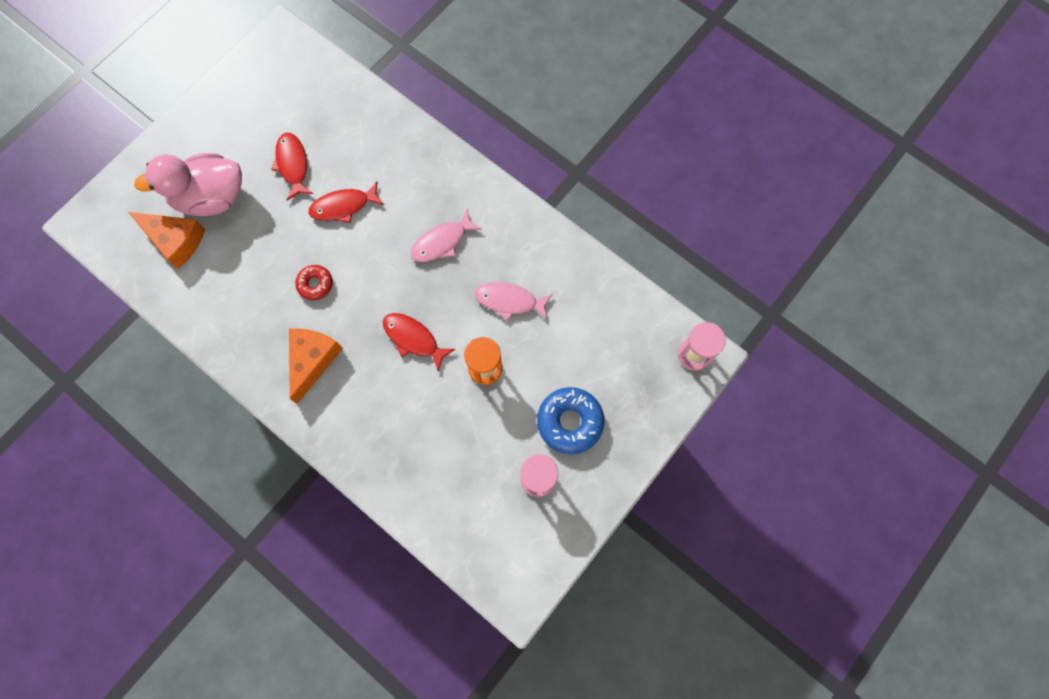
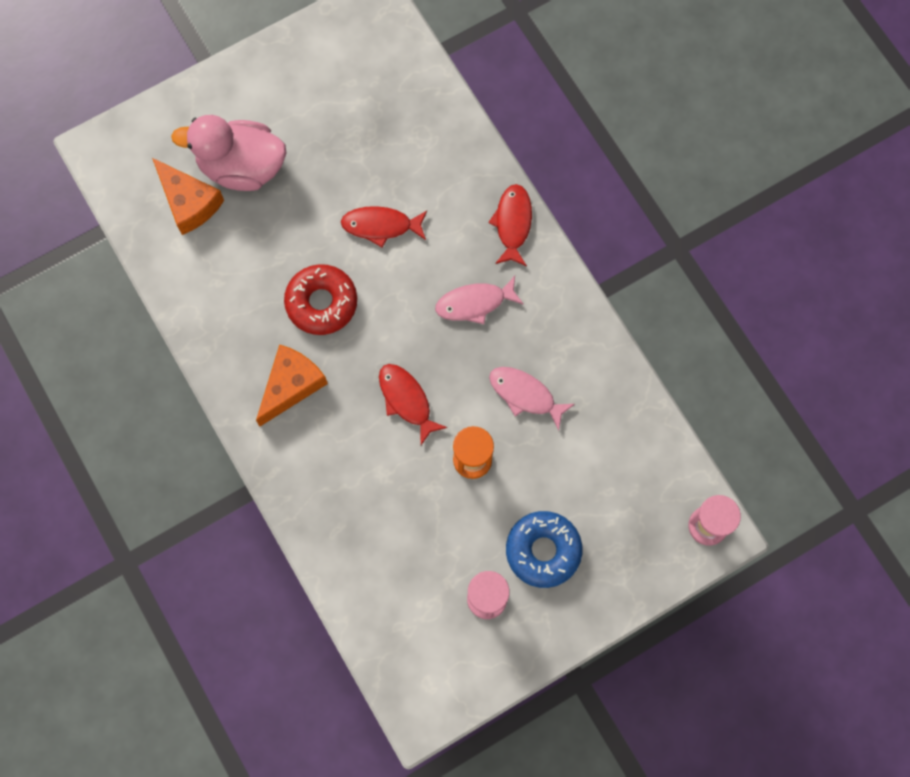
camera: 20 degrees right, 0 degrees up
red fish [271,133,313,200] -> red fish moved to [488,184,532,266]
red donut [295,265,333,300] -> red donut [284,264,357,335], size x1.73

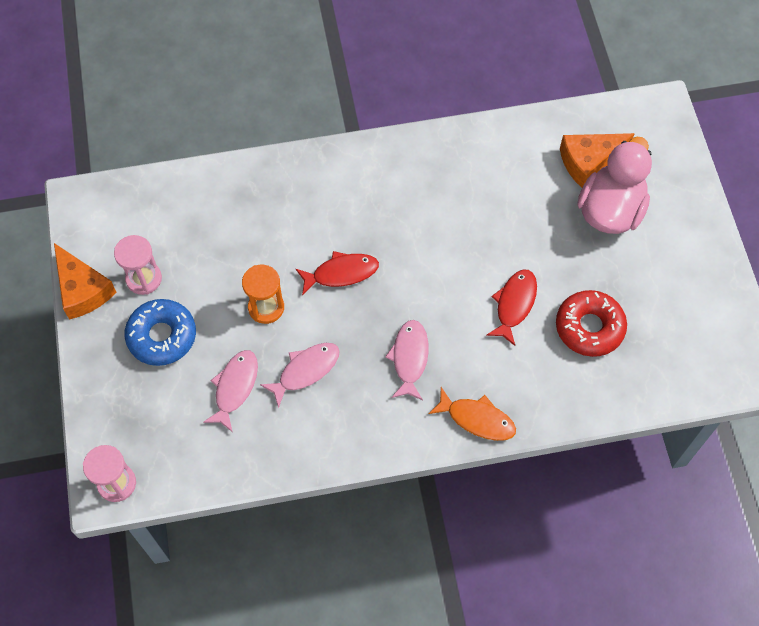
camera: 110 degrees right, 10 degrees down
orange cheese [256,344,328,426] -> orange cheese moved to [54,243,116,320]
red donut [284,264,357,335] -> red donut moved to [556,290,627,357]
red fish [488,184,532,266] -> orange fish [429,387,516,441]
none -> pink fish [203,350,258,432]

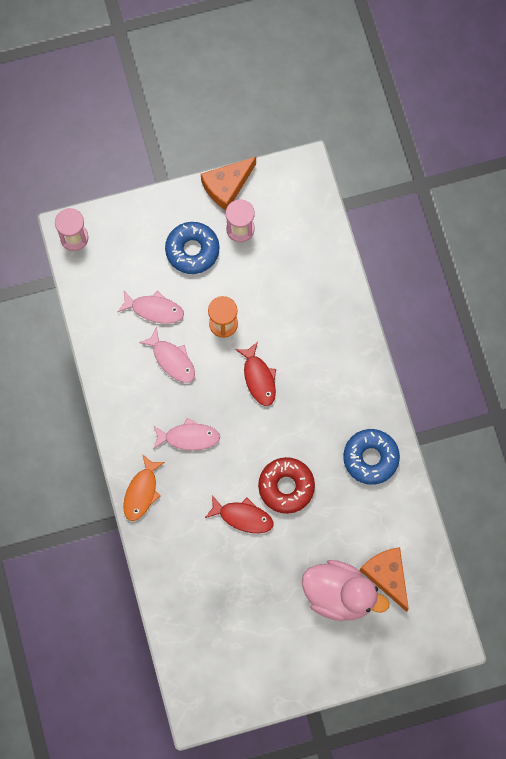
camera: 85 degrees right, 10 degrees up
red donut [556,290,627,357] -> red donut moved to [258,457,315,514]
none -> blue donut [343,429,400,485]

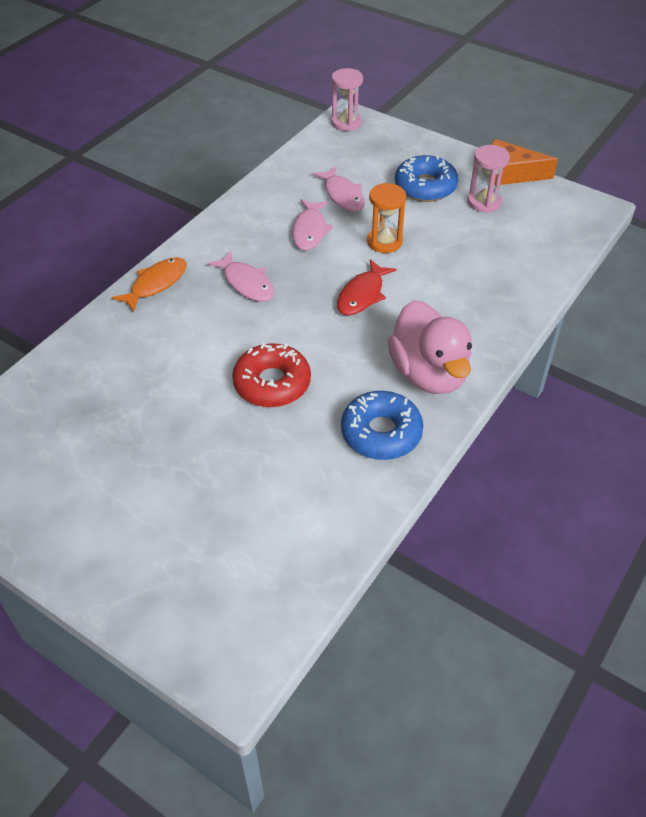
camera: 50 degrees right, 25 degrees down
orange fish [123,454,165,521] -> orange fish turned 150 degrees clockwise [112,257,187,312]
red fish [205,495,273,533] -> none
pink duck [302,560,389,621] -> pink duck moved to [388,300,472,394]
orange cheese [360,547,409,612] -> none

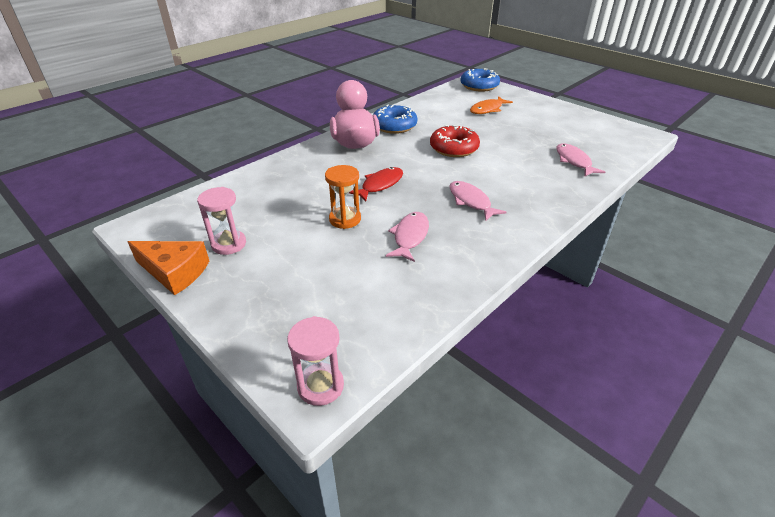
camera: 170 degrees left, 10 degrees down
orange fish [112,257,187,312] -> orange fish moved to [470,96,513,114]
pink fish [312,166,365,212] -> pink fish moved to [556,143,605,176]
blue donut [395,155,458,202] -> blue donut moved to [460,68,500,92]

